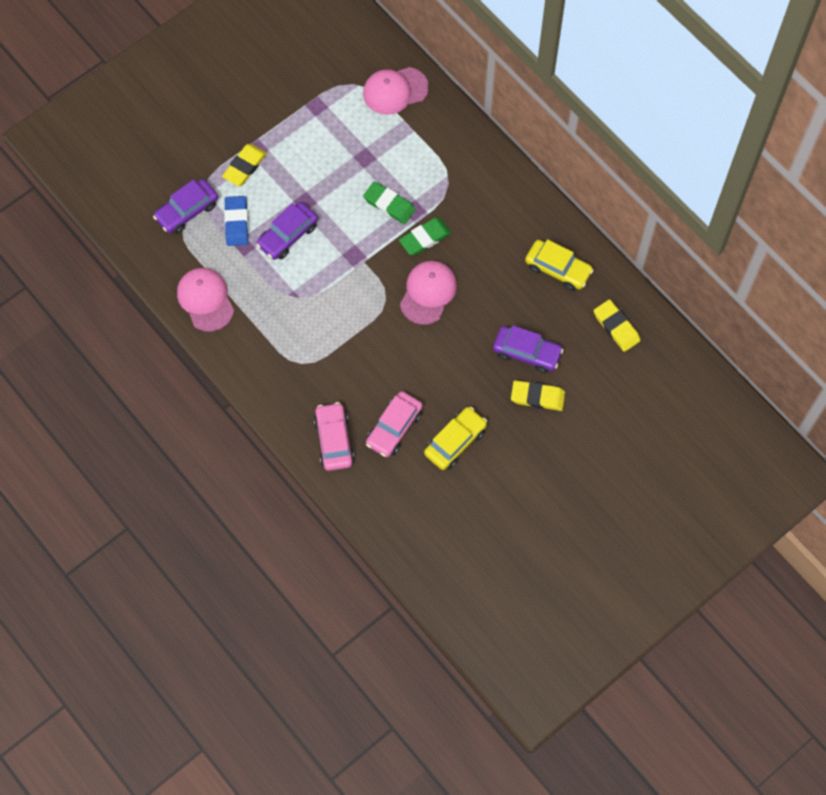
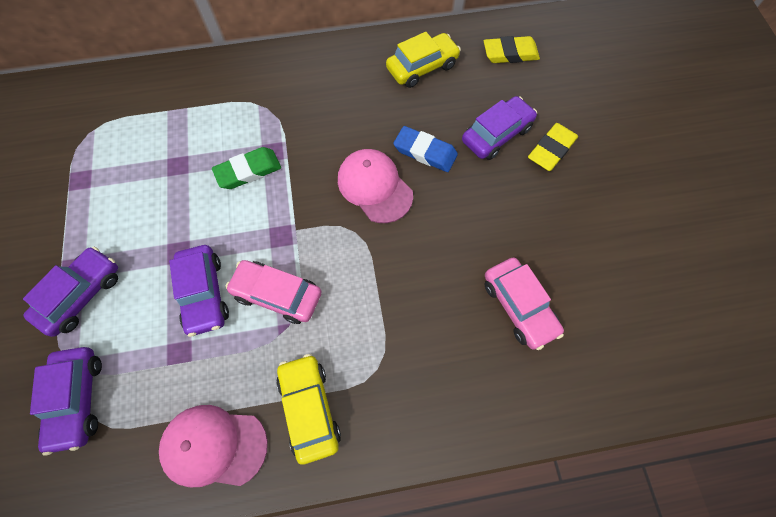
camera: 60 degrees left, 0 degrees up
yellow eraser [222,144,267,186] -> purple car [23,247,118,337]
blue eraser [224,196,248,246] -> blue eraser moved to [393,126,458,172]
pink car [314,402,354,471] -> pink car moved to [225,260,322,324]
pink cap [363,67,429,115] -> none
green eraser [399,218,451,255] -> none
yellow car [424,407,487,470] -> yellow car moved to [276,354,341,465]

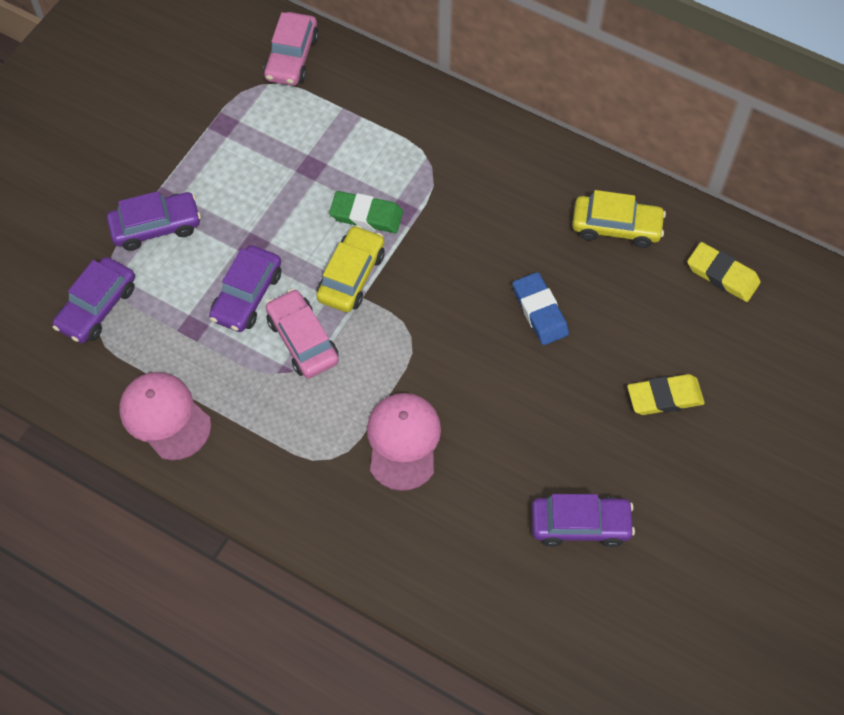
camera: 40 degrees right, 5 degrees down
yellow car [276,354,341,465] -> yellow car moved to [316,225,385,312]
pink cap [338,149,413,223] -> pink cap moved to [367,393,441,491]
purple car [462,96,537,160] -> purple car moved to [531,494,635,547]
pink car [485,257,564,350] -> pink car moved to [263,12,319,86]

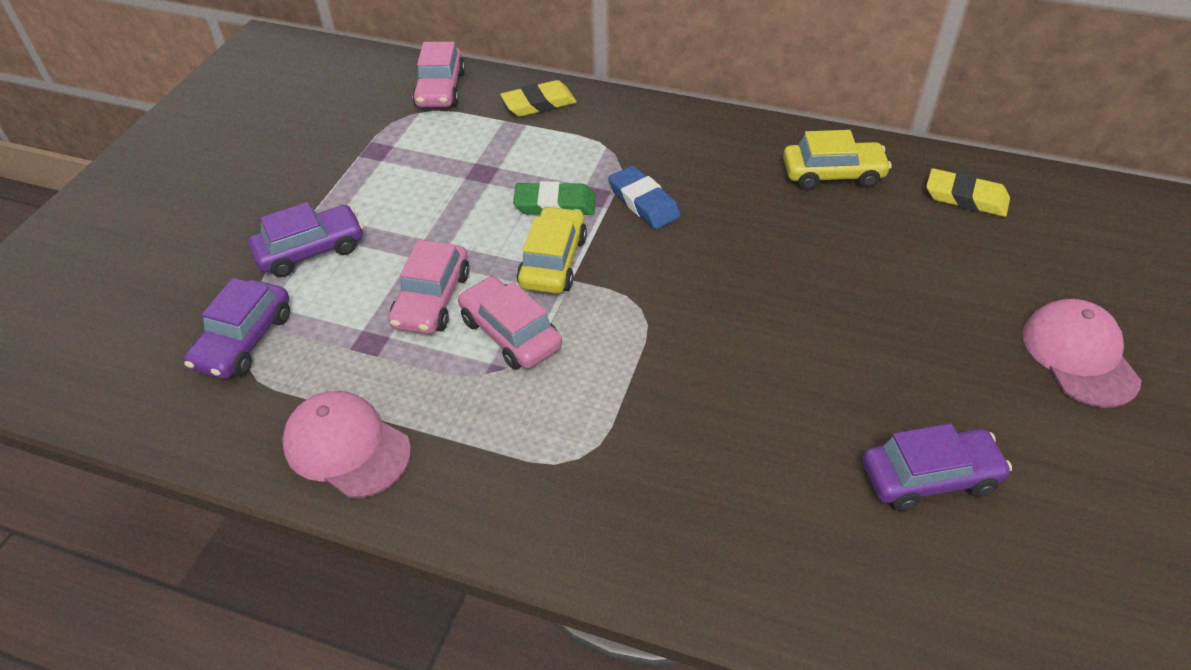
camera: 10 degrees left, 15 degrees down
purple car [209,245,281,332] -> pink car [389,240,470,334]
pink cap [367,393,441,491] -> pink cap moved to [1022,299,1141,408]
blue eraser [513,272,569,345] -> blue eraser moved to [608,166,681,229]
yellow eraser [627,374,705,415] -> yellow eraser moved to [500,80,577,117]

